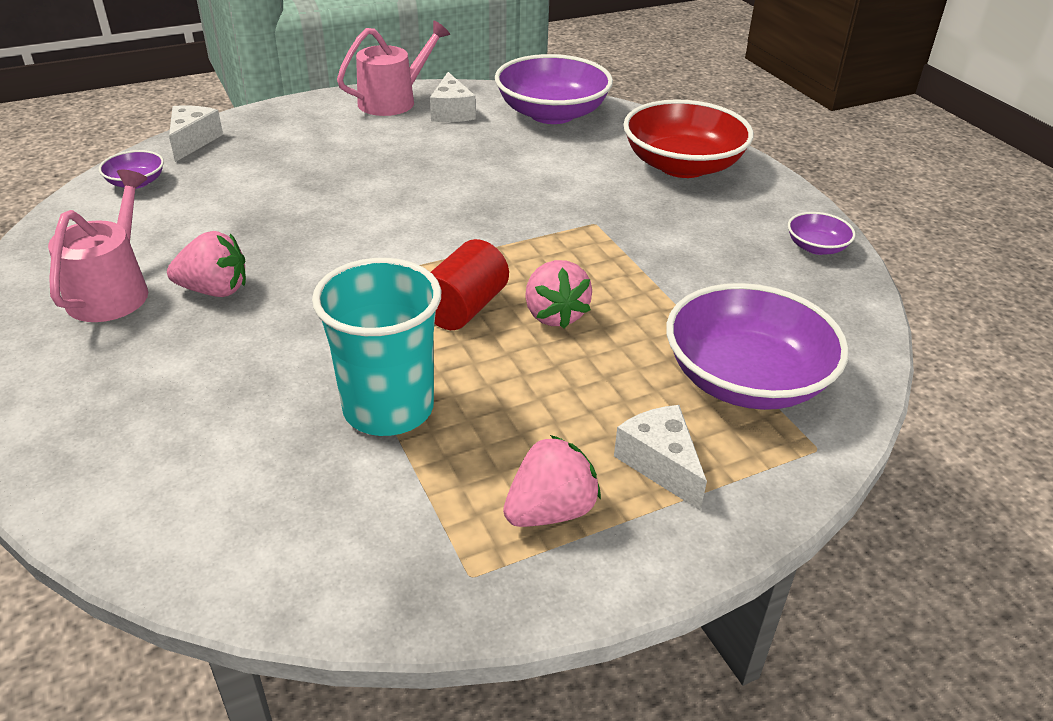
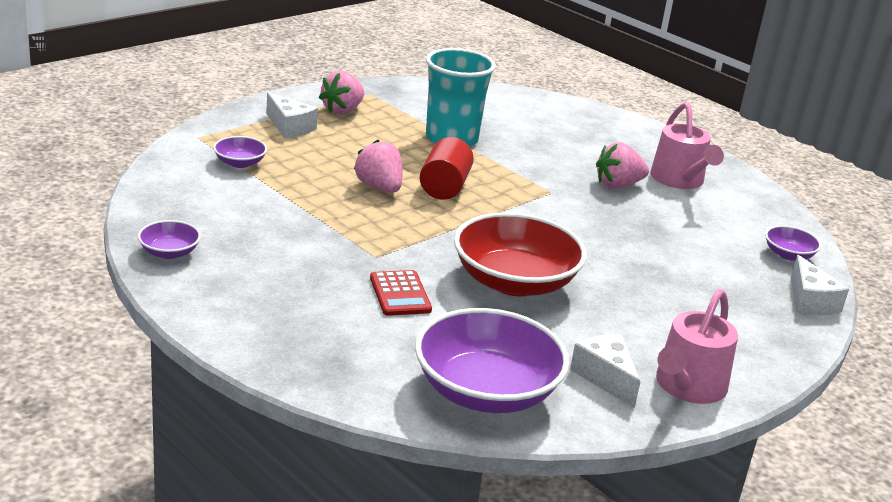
camera: 160 degrees right, 10 degrees down
red bowl [623,99,754,178] -> red bowl moved to [454,212,587,296]
purple bowl [666,283,849,410] -> purple bowl [213,136,267,168], size x0.46
none -> red calculator [370,270,432,316]

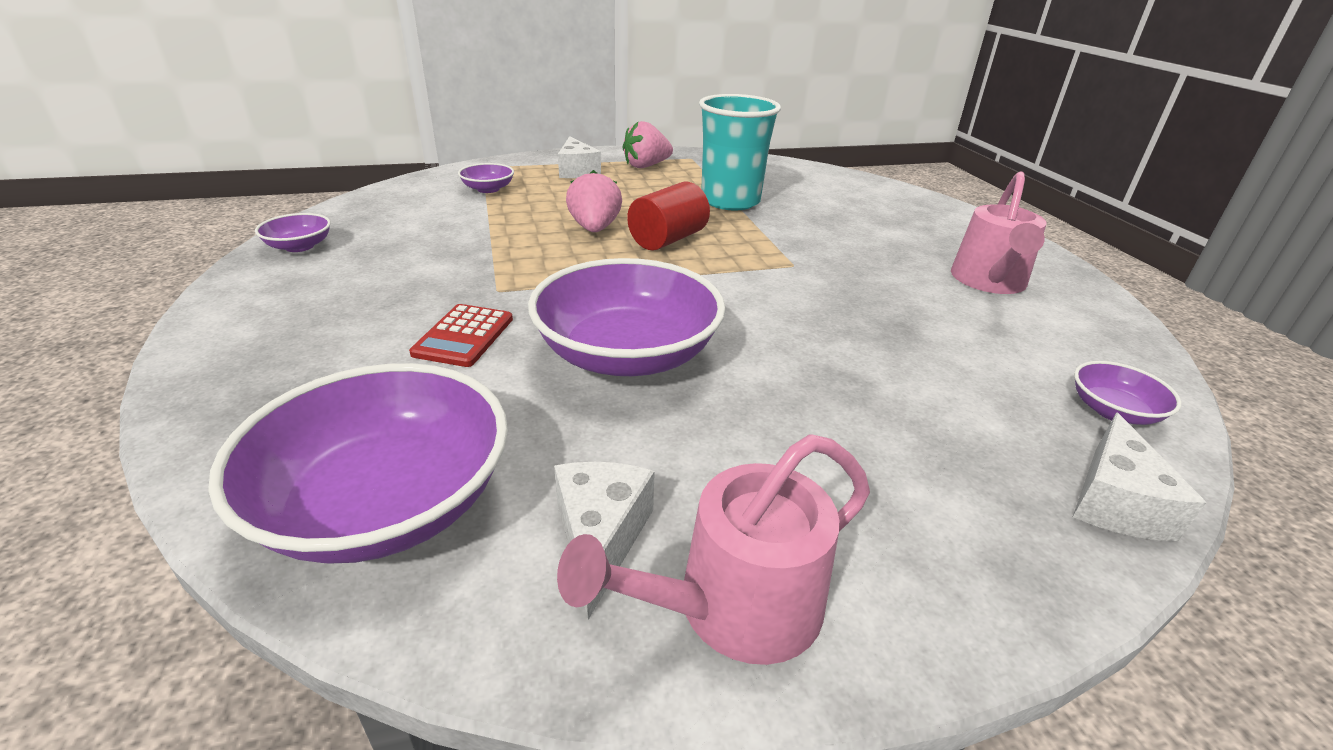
camera: 30 degrees right, 5 degrees up
red bowl [454,212,587,296] -> purple bowl [528,258,726,376]
pink strawberry [596,142,649,188] -> none

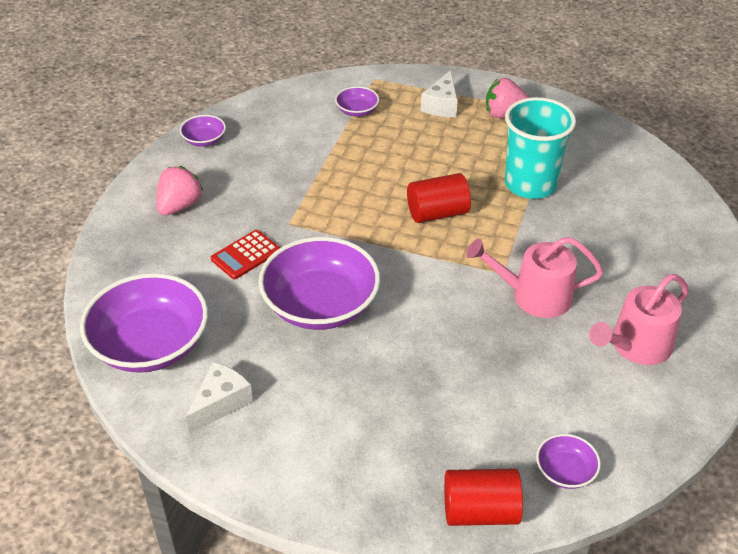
camera: 35 degrees right, 10 degrees up
pink watering can [557,435,870,665] -> pink watering can moved to [466,237,603,318]
pink strawberry [566,170,622,232] -> pink strawberry moved to [156,166,203,215]
white cheese [1073,413,1206,541] -> red cylinder [444,469,523,526]

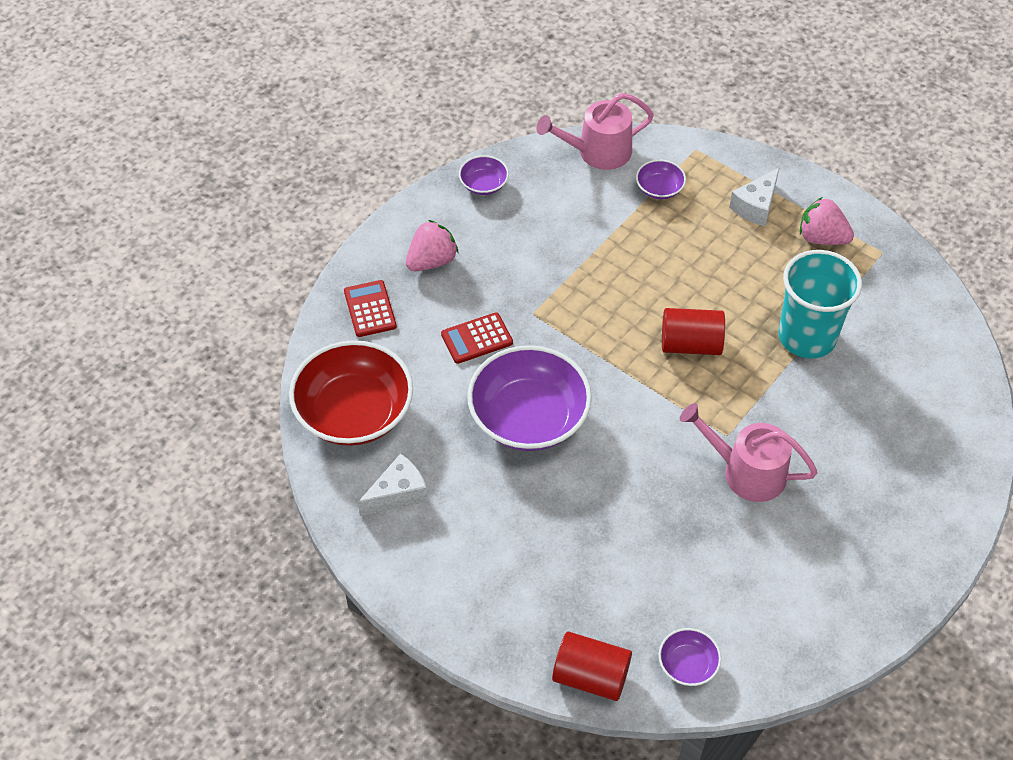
camera: 20 degrees right, 10 degrees up
purple bowl [80,273,208,373] -> red bowl [289,340,413,446]
pink watering can [589,274,689,365] -> pink watering can moved to [536,93,654,170]
none -> red calculator [344,280,397,337]

